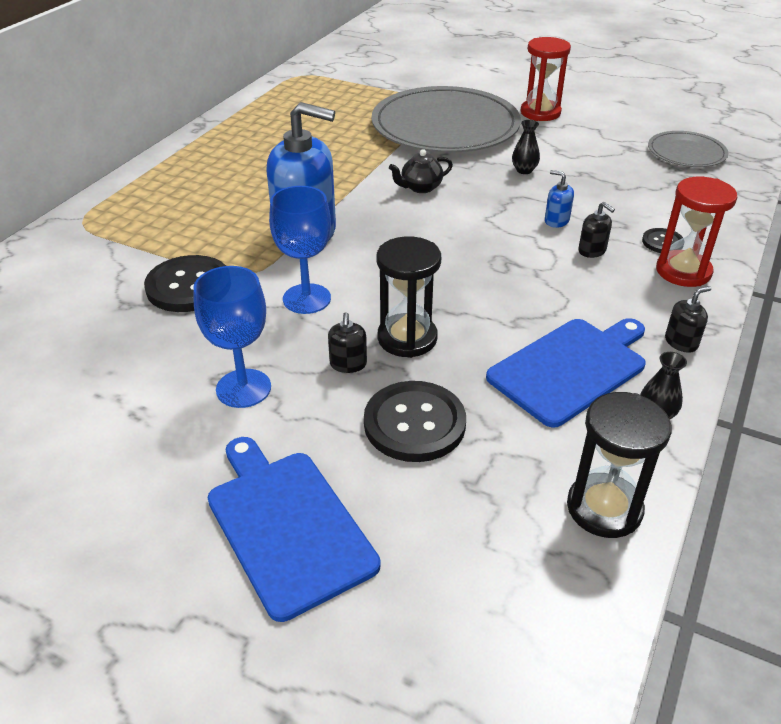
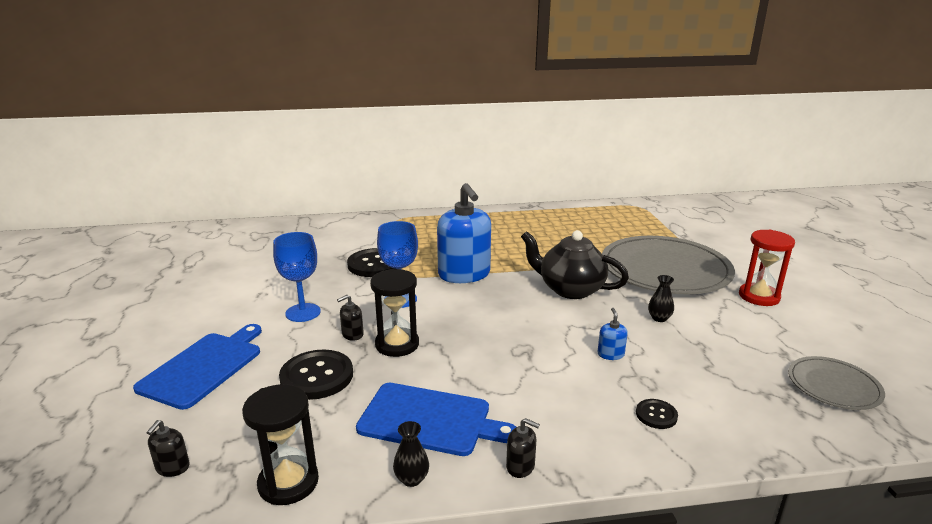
camera: 55 degrees right, 15 degrees down
black teapot [389,149,453,193] -> black teapot [521,230,629,299], size x1.95
black soap dispenser [578,202,615,258] -> black soap dispenser moved to [146,420,190,477]
red hourglass [656,177,737,287] -> none

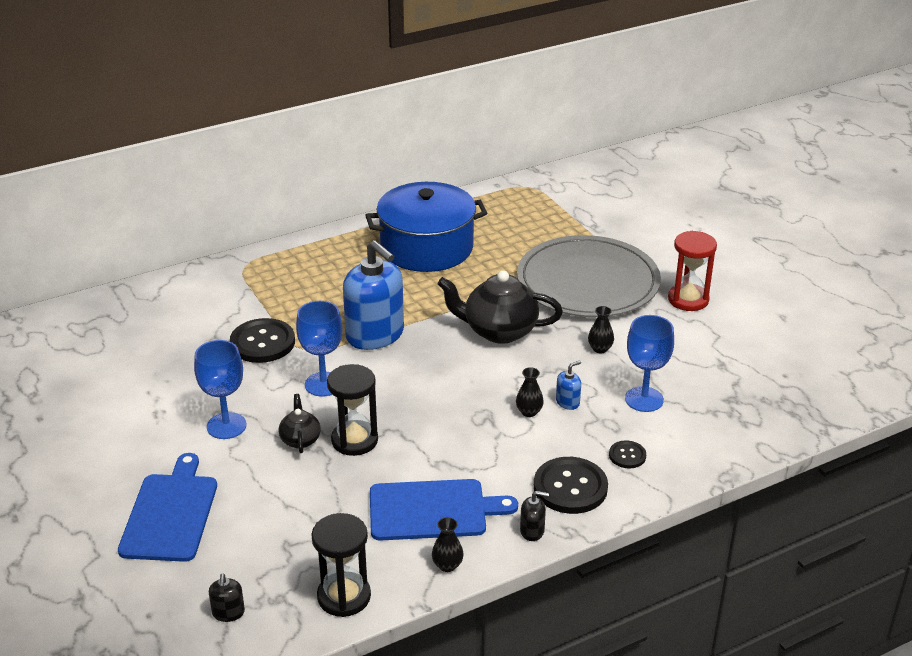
camera: 20 degrees left, 10 degrees up
black button [279,350,353,400] -> black button moved to [534,457,608,514]
black soap dispenser [337,295,364,341] -> black teapot [279,394,321,453]
blue soap dispenser [597,308,628,360] -> blue soap dispenser turned 75 degrees clockwise [556,360,581,410]
grey plate [788,356,885,410] -> none
none -> blue pot [365,182,487,272]
none -> black vase [516,367,544,417]
none -> blue goblet [625,315,674,412]

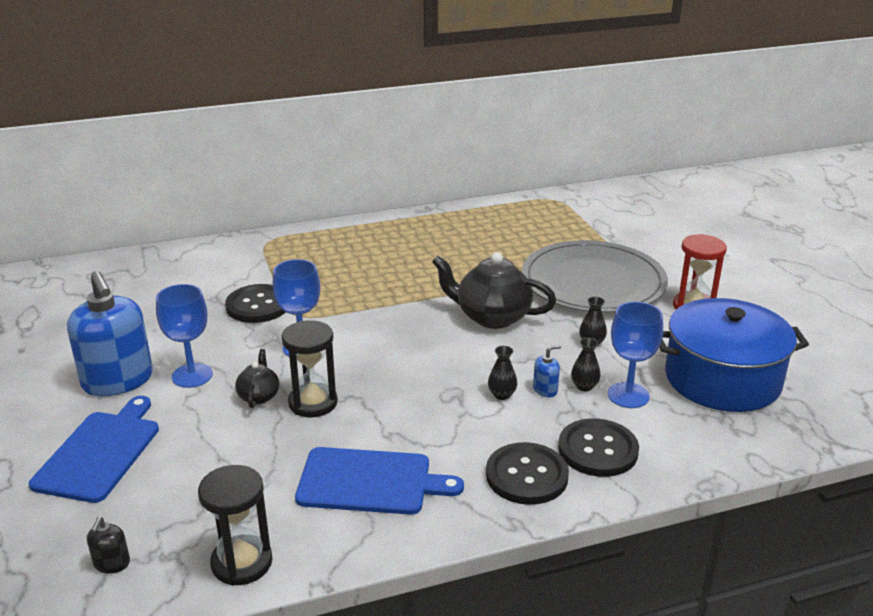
camera: 10 degrees right, 5 degrees down
blue soap dispenser [343,240,404,350] -> blue soap dispenser moved to [67,271,153,397]
blue pot [365,182,487,272] -> blue pot moved to [659,298,809,412]
black vase [432,517,464,572] -> black vase moved to [571,338,601,391]
black soap dispenser [520,491,549,541] -> none
black button [609,440,646,468] -> black button [558,418,639,477], size x1.94

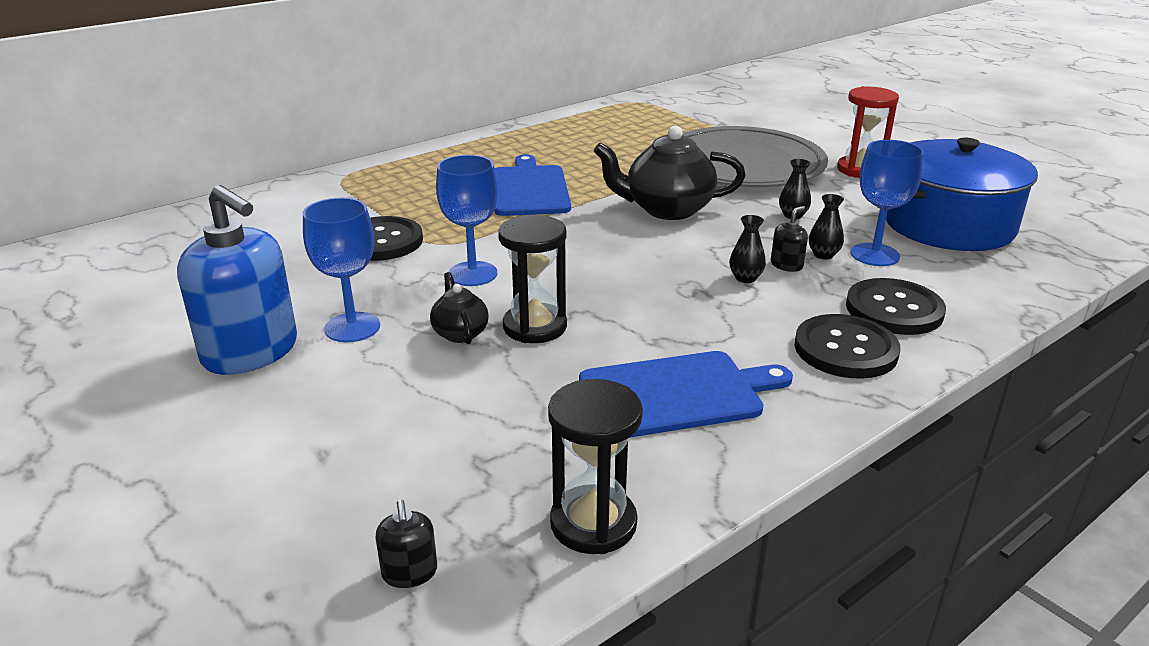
camera: 20 degrees left, 0 degrees up
blue cutting board [29,396,159,503] -> blue cutting board moved to [494,154,571,216]
blue soap dispenser [533,345,561,397] -> black soap dispenser [771,206,808,272]

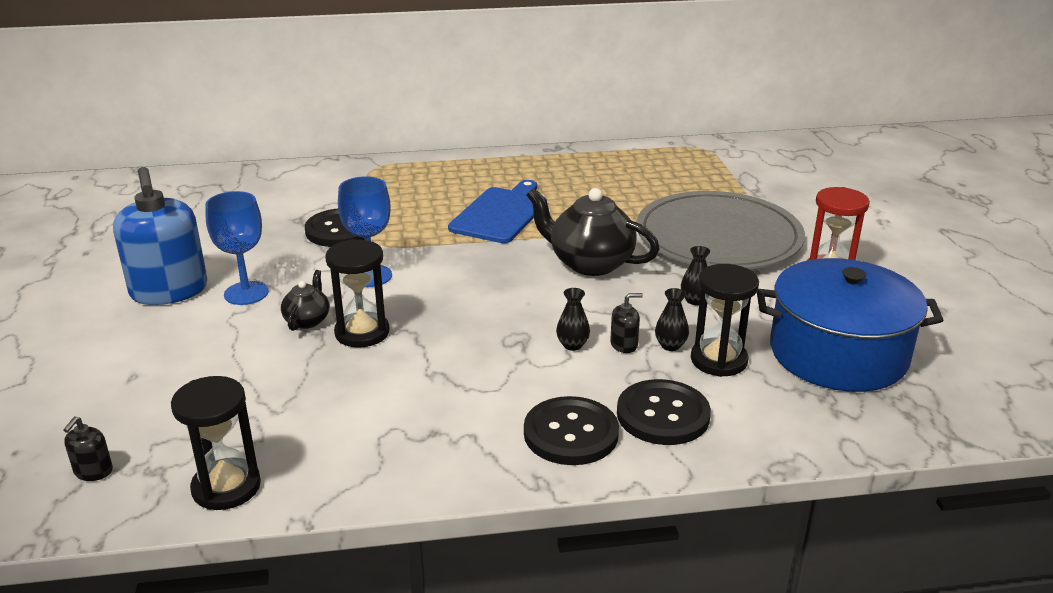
camera: 30 degrees right, 0 degrees up
blue cutting board [579,351,793,438] -> none
blue goblet [851,140,924,266] -> black hourglass [691,264,759,377]

